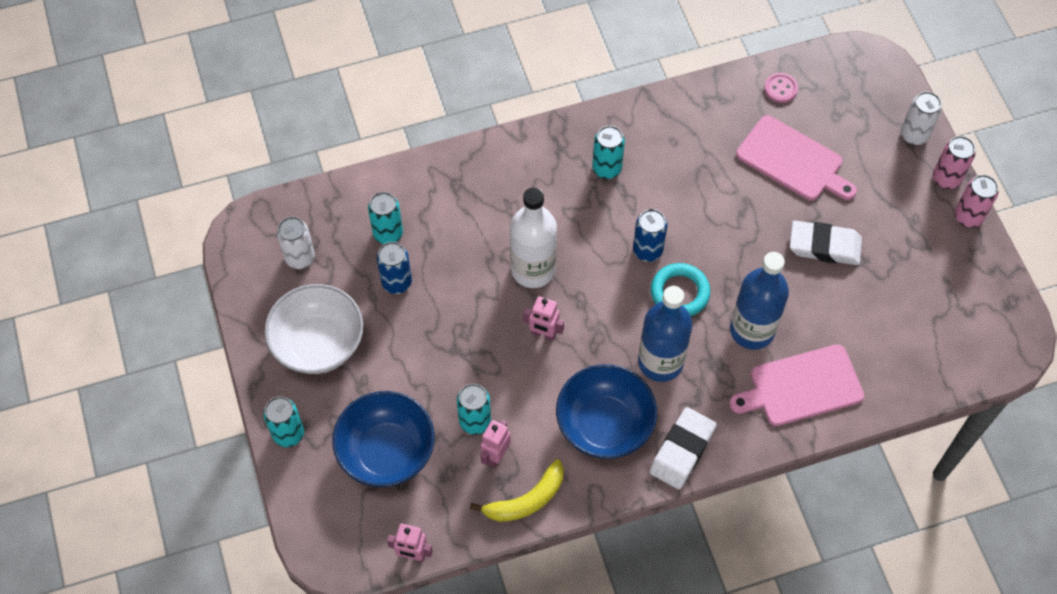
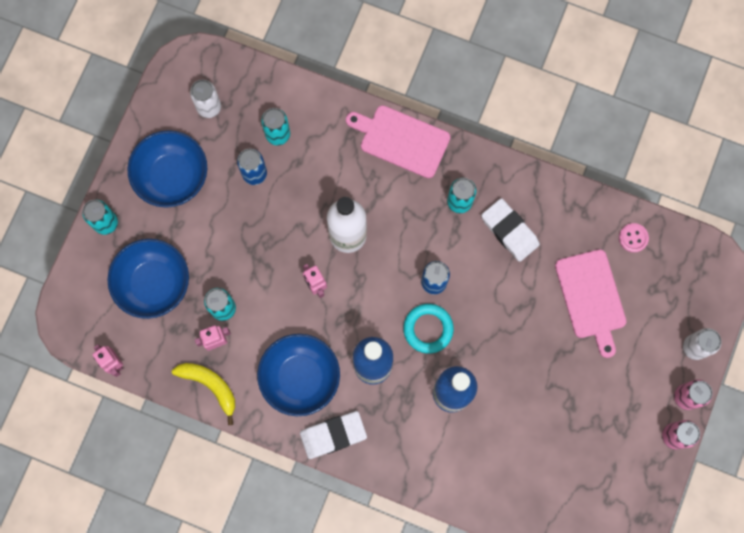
camera: 40 degrees right, 15 degrees up
white bowl [265,284,363,374] -> blue bowl [127,130,207,208]
yellow banana [470,459,564,522] -> yellow banana turned 150 degrees counterclockwise [172,363,235,425]
pink cutting board [729,344,864,426] -> pink cutting board moved to [346,105,450,178]
white eraser [790,221,862,265] -> white eraser moved to [481,198,540,262]

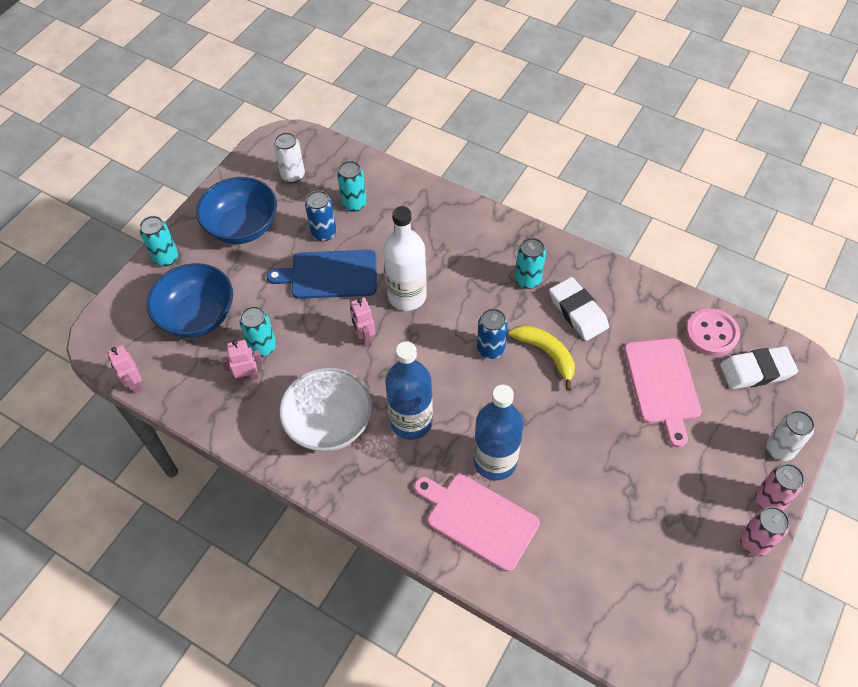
camera: 10 degrees right, 20 degrees down
yellow banana [172,363,235,425] -> yellow banana moved to [509,325,575,391]
blue bowl [257,334,340,416] -> white bowl [279,368,372,452]
white eraser [300,411,367,459] -> white eraser moved to [720,346,798,389]
pink cutting board [346,105,450,178] -> pink cutting board moved to [414,474,540,572]
turquoise ring [403,304,454,354] -> none
pink button [619,223,649,253] -> pink button [686,308,740,356], size x1.62
none -> blue cutting board [266,250,377,299]

